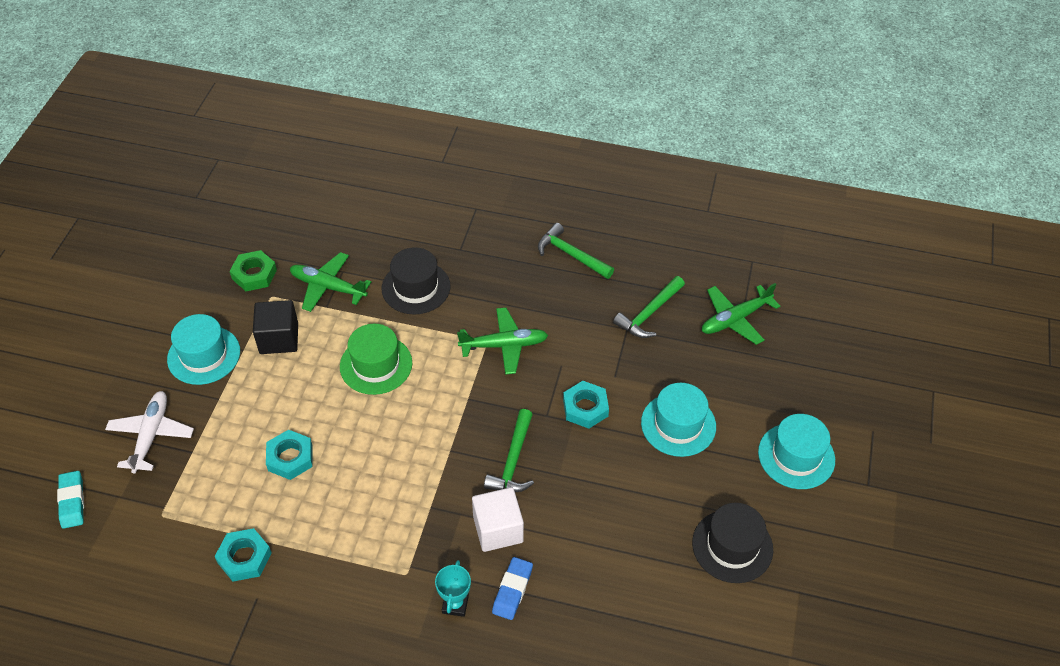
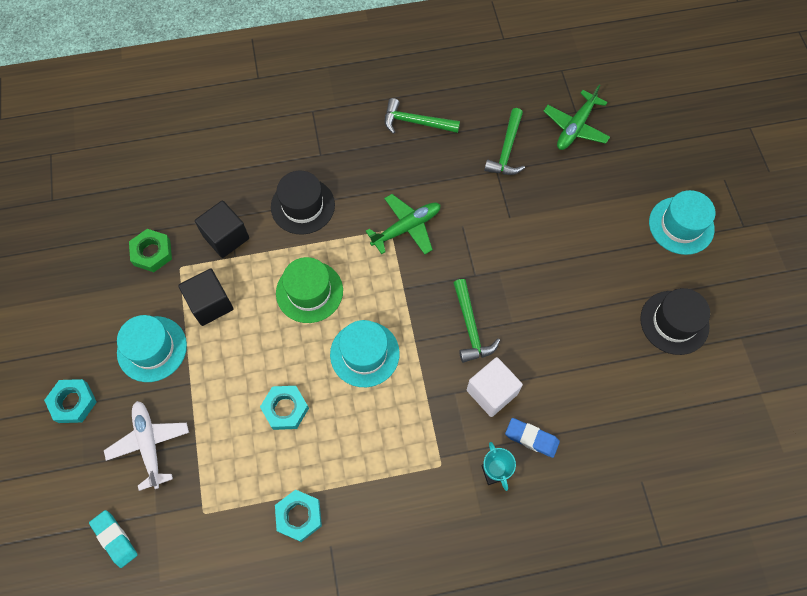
camera: 25 degrees left, 15 degrees up
green plane [290,252,371,312] -> black cube [195,200,249,258]
blue eraser [492,557,533,620] -> blue eraser turned 60 degrees counterclockwise [505,418,560,458]
turquoise nut [563,381,609,429] -> turquoise nut moved to [44,379,97,423]
turquoise hat [641,383,716,457] -> turquoise hat moved to [330,320,400,387]

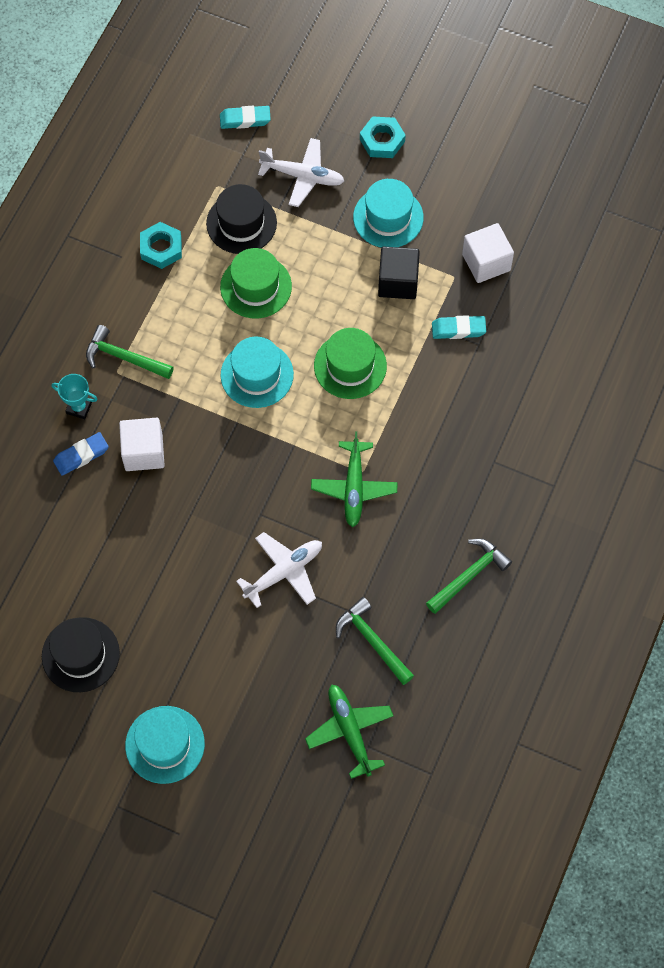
camera: 125 degrees right, 0 degrees up
green nut [129,229,172,272] -> white cube [462,223,514,283]
black cube [195,200,249,258] -> turquoise eraser [432,315,486,339]
turquoise nut [260,386,309,430] -> green hat [220,248,292,318]
black hat [271,171,335,235] -> black hat moved to [206,184,277,254]
green hammer [454,279,500,363] -> green hammer moved to [86,325,174,379]
none -> white plane [236,532,322,608]

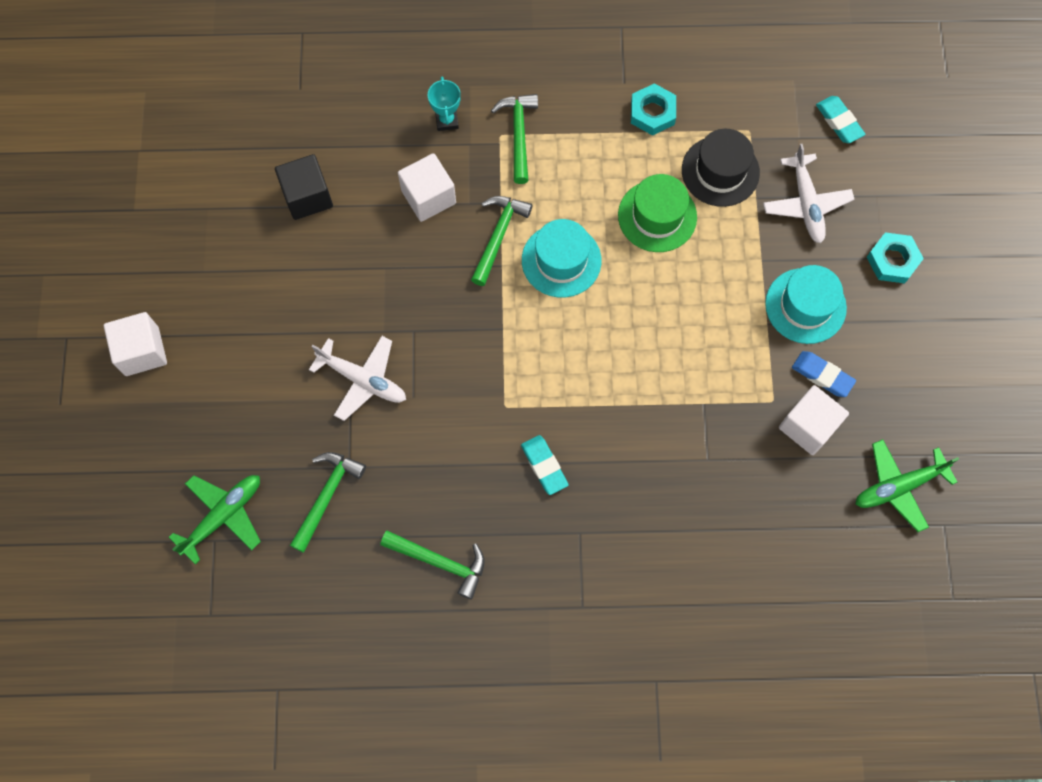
camera: 65 degrees right, 5 degrees up
black hat [42,617,120,692] -> none
blue eraser [53,432,109,475] -> blue eraser moved to [792,351,856,397]
turquoise hat [125,706,205,784] -> white cube [104,312,167,376]
green plane [311,431,398,527] -> green plane moved to [855,439,959,532]
green hat [314,328,387,399] -> none
black cube [378,247,420,299] -> black cube moved to [275,154,333,220]
turquoise eraser [432,315,486,339] -> turquoise eraser moved to [521,435,568,495]
none -> green hammer [471,196,532,286]

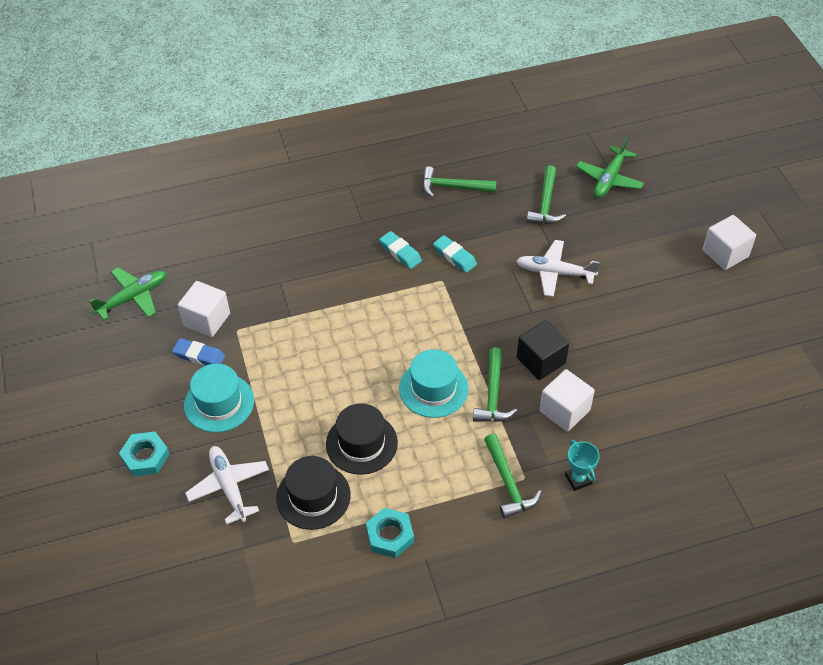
camera: 165 degrees right, 20 degrees down
black cube [275,154,333,220] -> black cube moved to [517,320,569,380]
green hat [618,174,697,252] -> black hat [326,403,398,475]
turquoise eraser [816,96,865,143] -> turquoise eraser moved to [433,235,477,273]

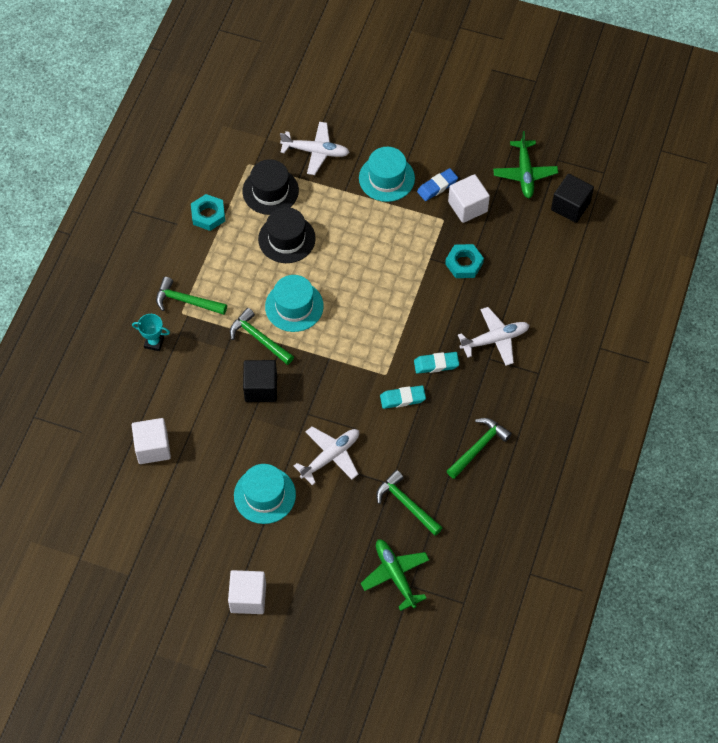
camera: 125 degrees right, 10 degrees up
turquoise nut [119,432,170,476] -> turquoise nut moved to [445,244,484,278]
white cube [540,369,595,432] -> white cube moved to [132,418,171,464]
none -> turquoise hat [234,464,296,524]
none -> white plane [458,307,530,366]
none -> black cube [551,174,594,223]

